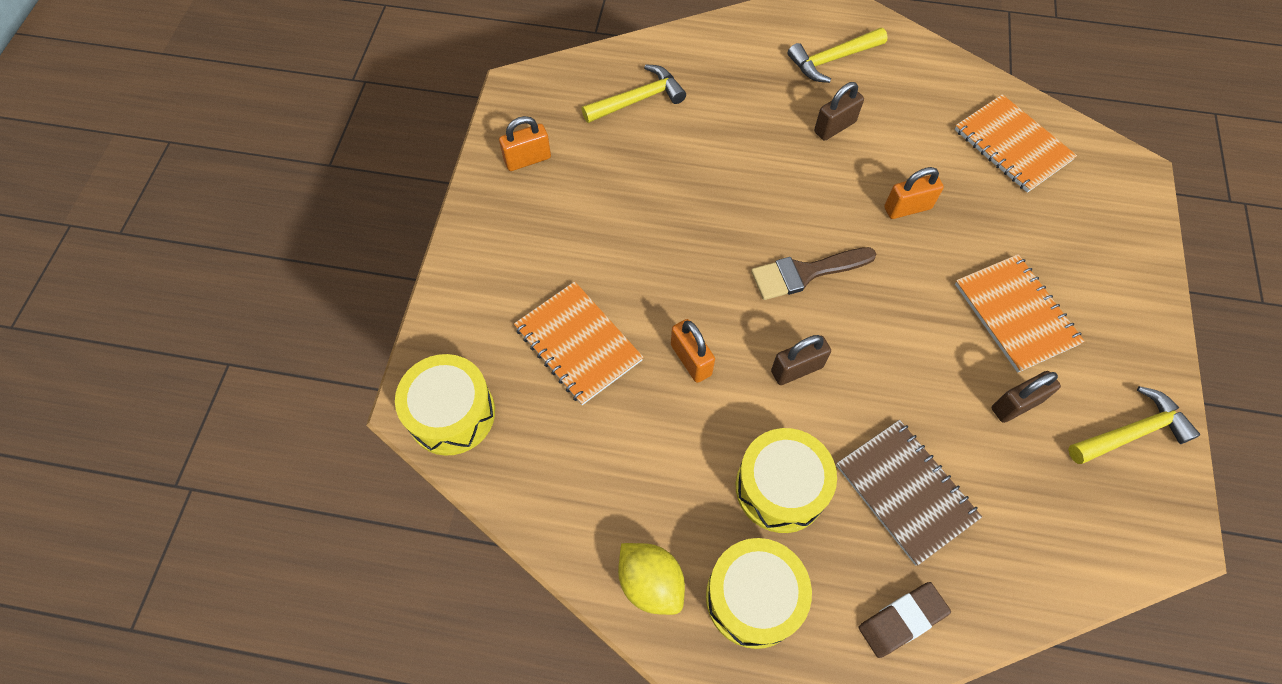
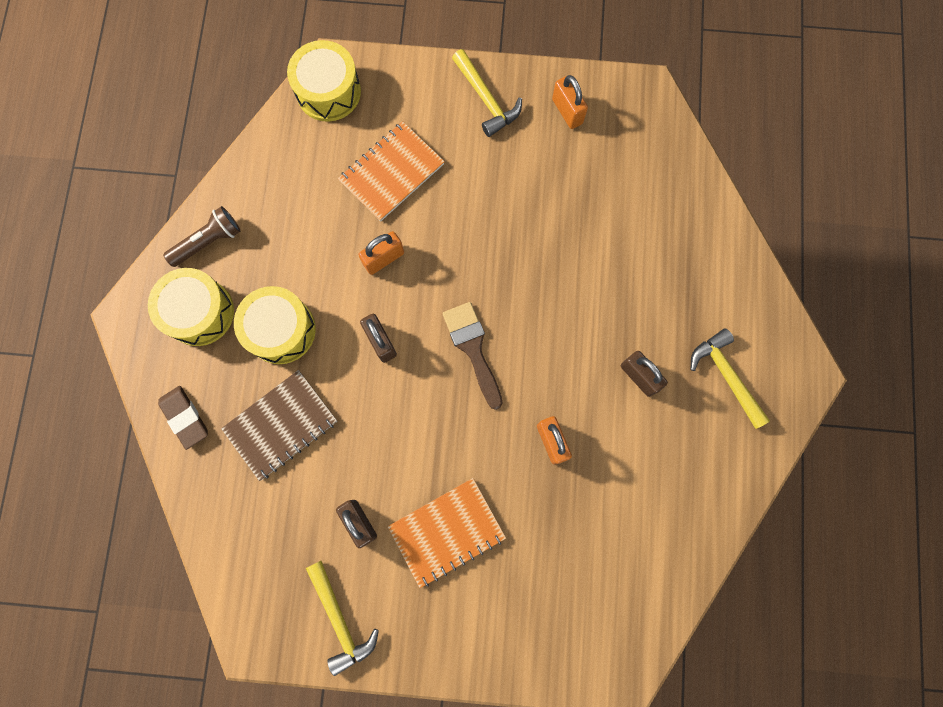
camera: 85 degrees right, 15 degrees up
yellow hammer [582,64,686,123] -> yellow hammer moved to [452,49,522,137]
yellow lemon [618,543,685,615] -> brown flashlight [163,206,240,267]
orange notebook [955,94,1077,193] -> none

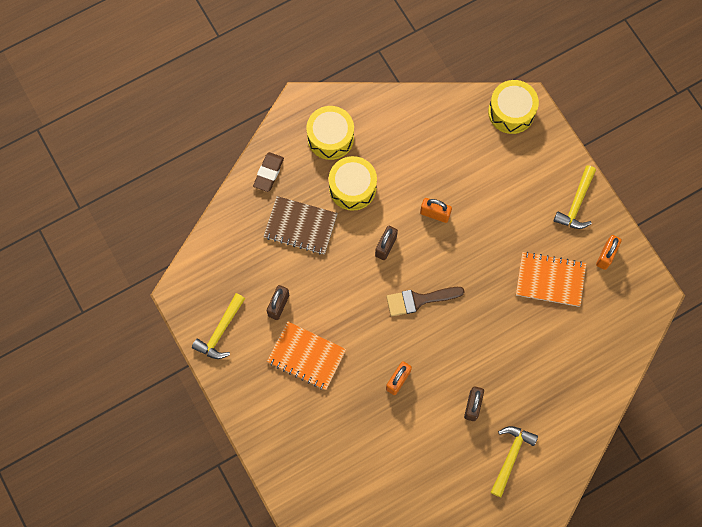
camera: 55 degrees right, 5 degrees down
brown flashlight [163,206,240,267] -> none
orange notebook [338,121,445,221] -> orange notebook moved to [516,252,586,307]
brown brush [442,302,503,410] -> brown brush turned 135 degrees counterclockwise [386,287,465,316]

